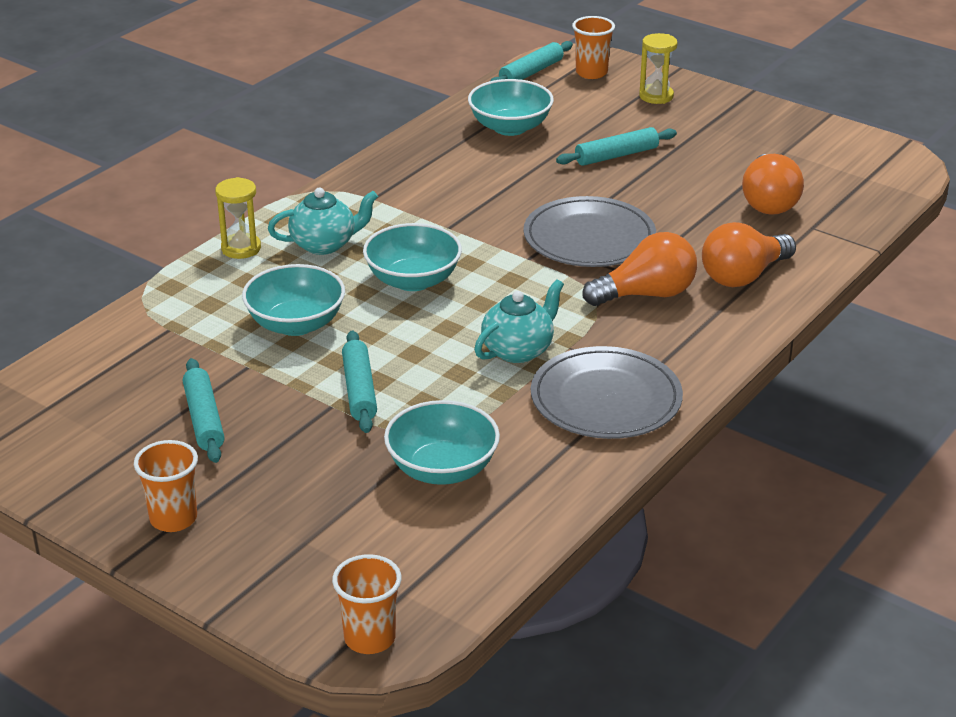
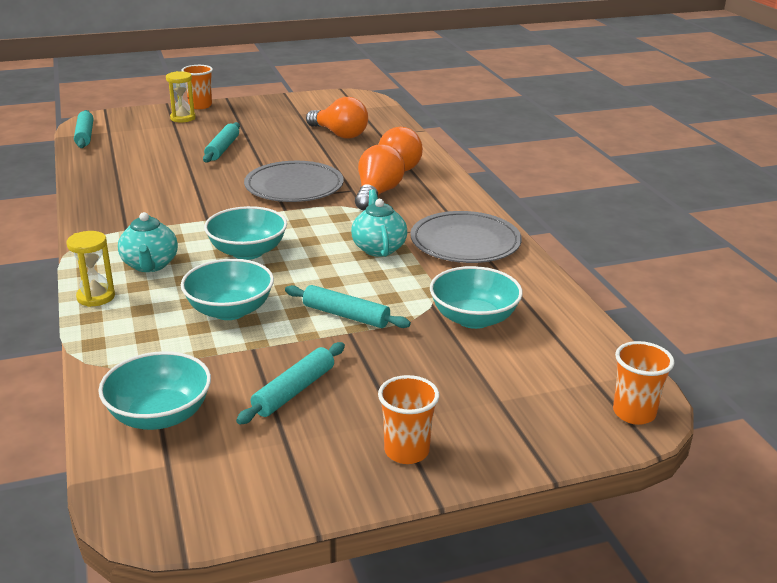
camera: 55 degrees left, 5 degrees down
turquoise rolling pin [183,358,225,463] -> turquoise rolling pin turned 75 degrees counterclockwise [236,342,345,424]
turquoise teapot [268,187,378,255] -> turquoise teapot turned 150 degrees clockwise [118,212,178,272]
turquoise bowl [468,79,554,136] -> turquoise bowl moved to [98,351,211,430]
orange cup [572,16,615,79] -> orange cup moved to [181,65,213,109]

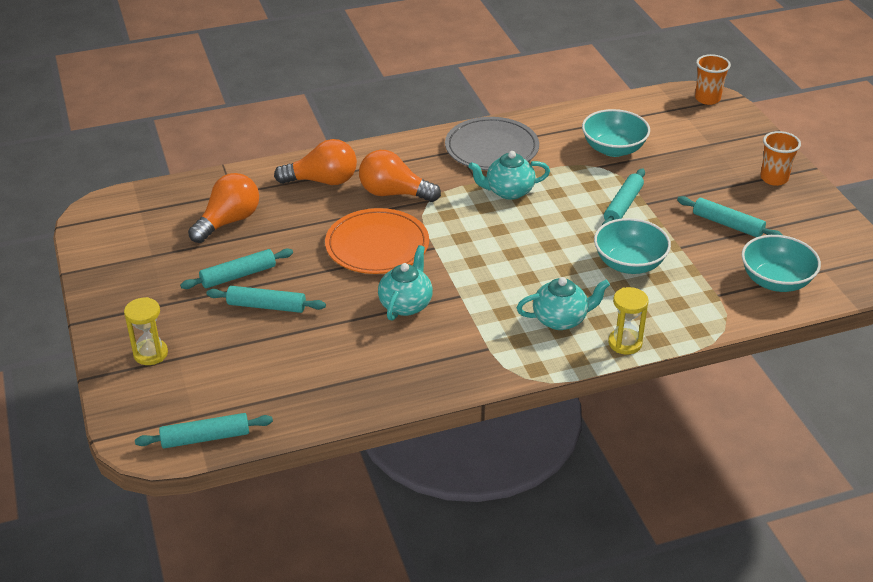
camera: 90 degrees left, 10 degrees up
orange cup [181,65,213,109] -> none
turquoise bowl [204,206,287,260] -> none
grey plate [244,161,344,202] -> orange plate [325,208,429,274]
none -> turquoise rolling pin [180,249,293,289]
none -> turquoise teapot [378,245,433,321]

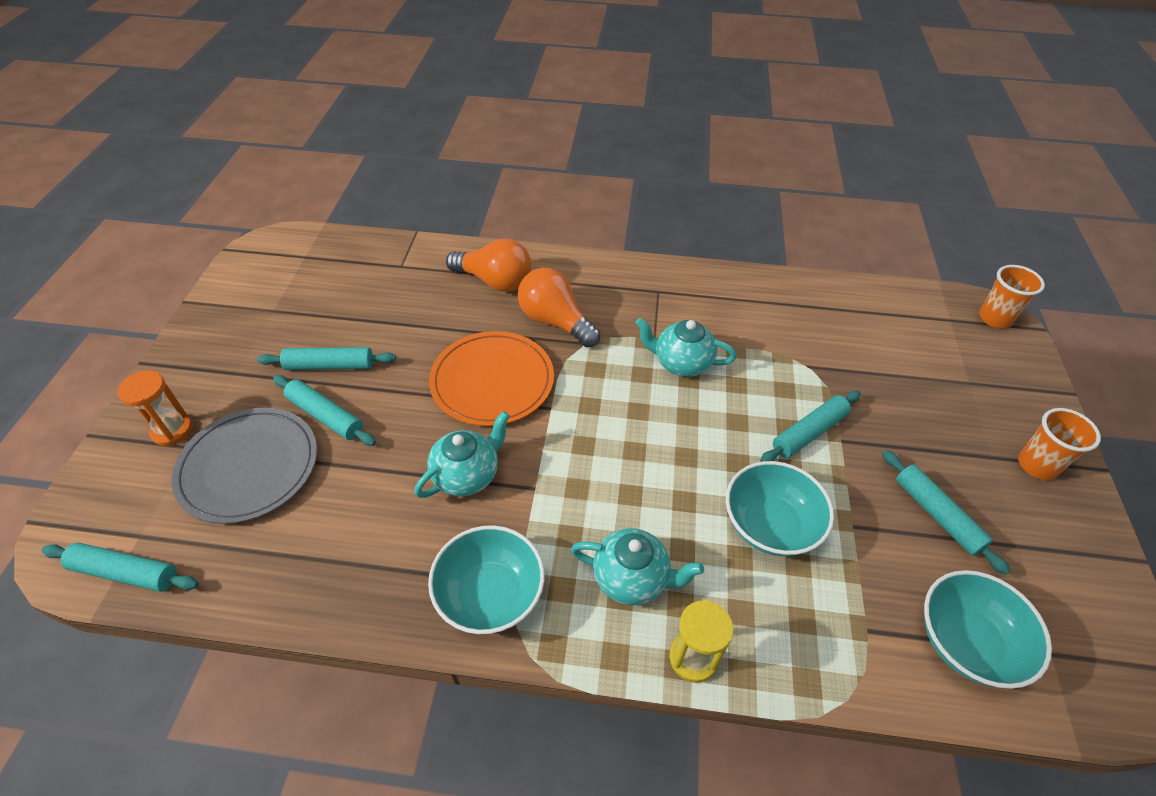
camera: 25 degrees right, 10 degrees up
yellow hourglass [124,297,168,365] -> orange hourglass [118,370,193,446]
orange light bulb [188,173,259,243] -> none
grey plate [445,117,539,170] -> grey plate moved to [171,408,317,524]
turquoise bowl [582,109,650,157] -> turquoise bowl moved to [428,525,545,634]

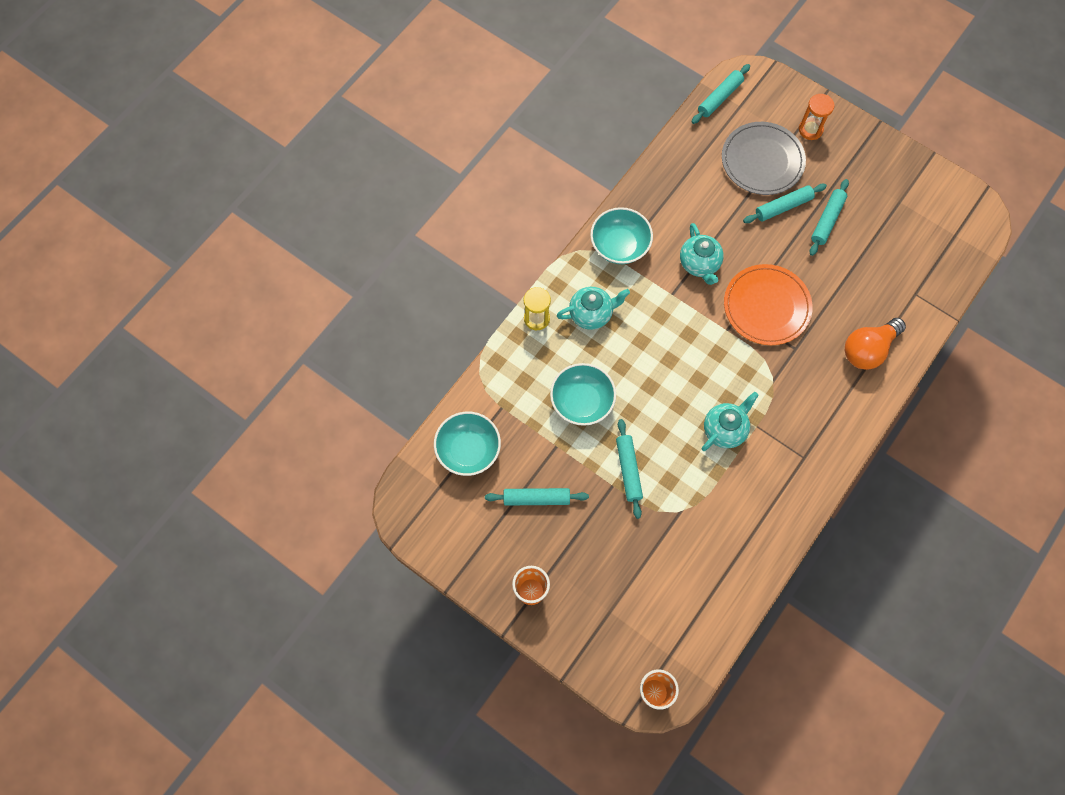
camera: 120 degrees right, 20 degrees up
orange light bulb [518,268,600,347] -> none
turquoise teapot [571,528,704,605] -> turquoise teapot turned 150 degrees counterclockwise [557,287,630,330]

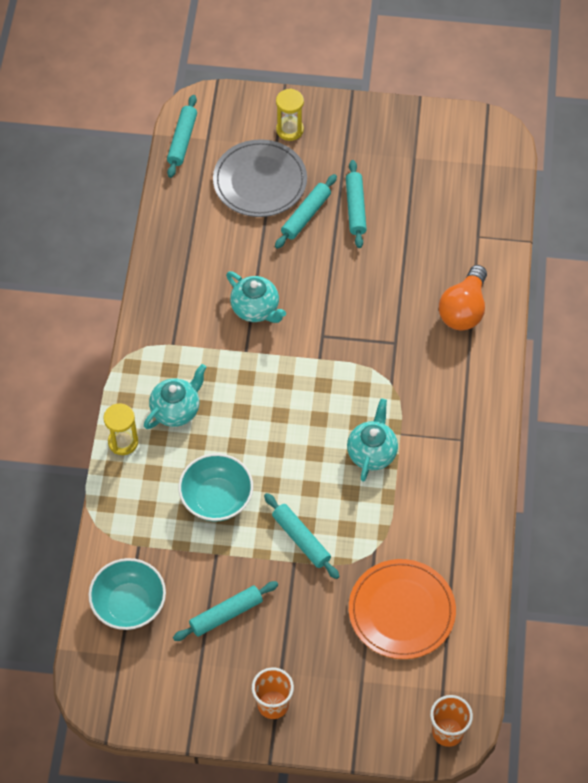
camera: 30 degrees left, 10 degrees down
turquoise bowl [590,207,653,264] -> none
orange plate [724,264,813,345] -> orange plate moved to [349,559,456,659]
orange hourglass [799,94,835,140] -> yellow hourglass [276,89,304,141]

